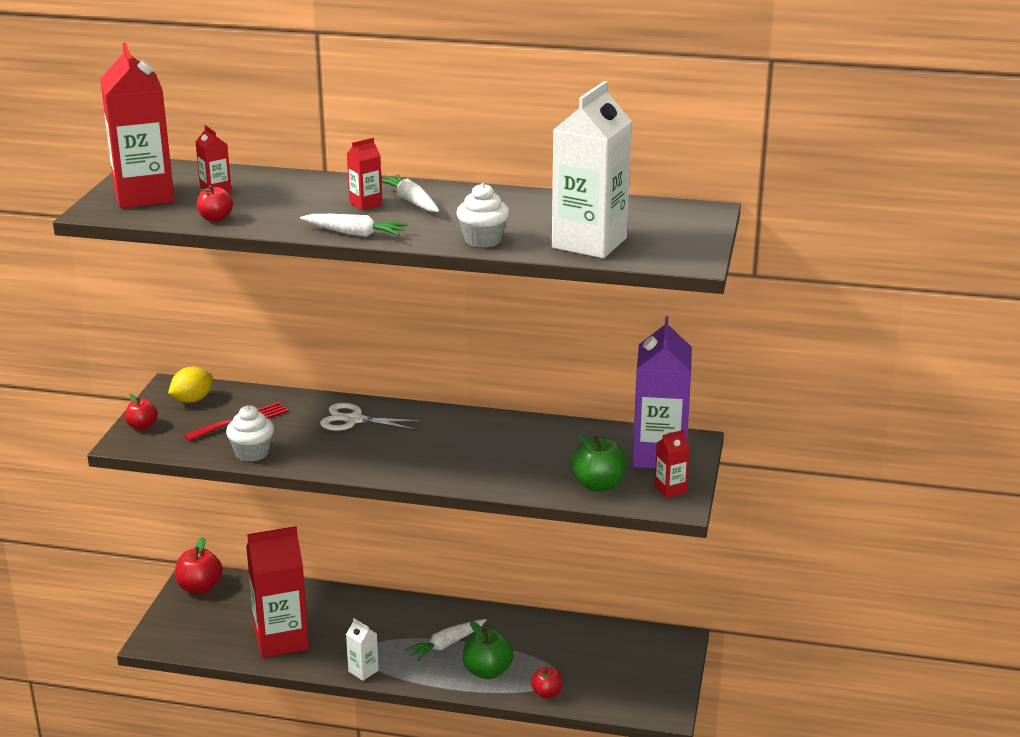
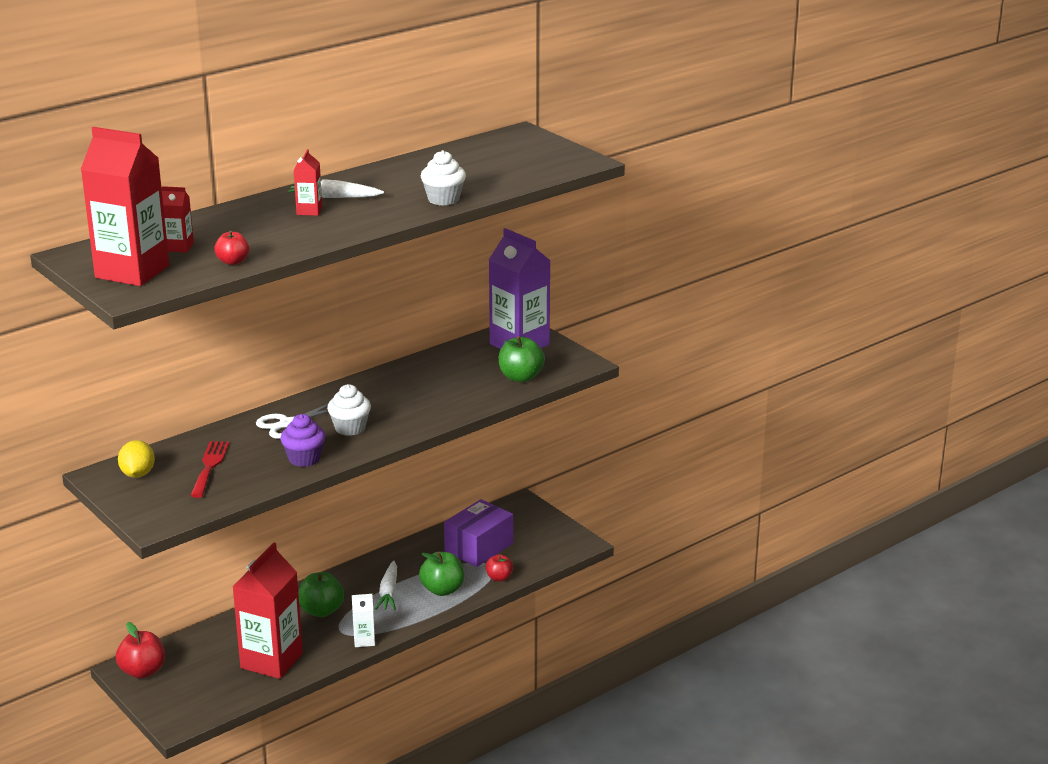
camera: 50 degrees left, 0 degrees up
red apple [124,394,158,430] -> none
white cupcake [226,405,274,462] -> white cupcake moved to [327,384,371,436]
white carrot [300,214,408,237] -> none
white carton [552,81,632,258] -> none
red carton [654,430,690,498] -> none
none -> purple cupcake [280,414,326,467]
none -> green apple [298,572,344,617]
none -> purple box [444,499,513,567]

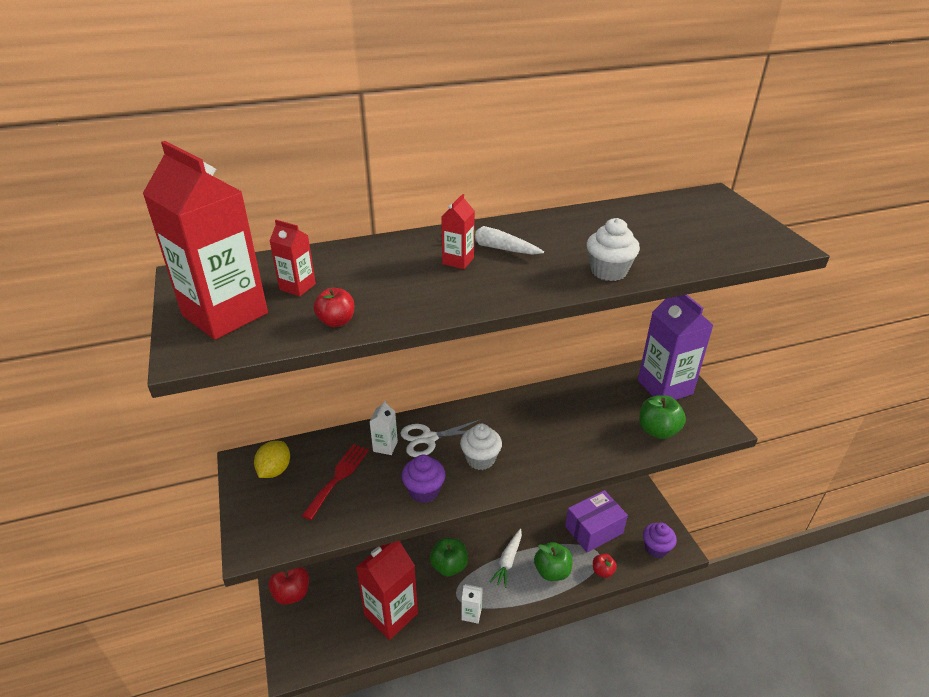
camera: 20 degrees right, 10 degrees up
none -> white carton [369,400,398,455]
none -> purple cupcake [643,522,677,558]

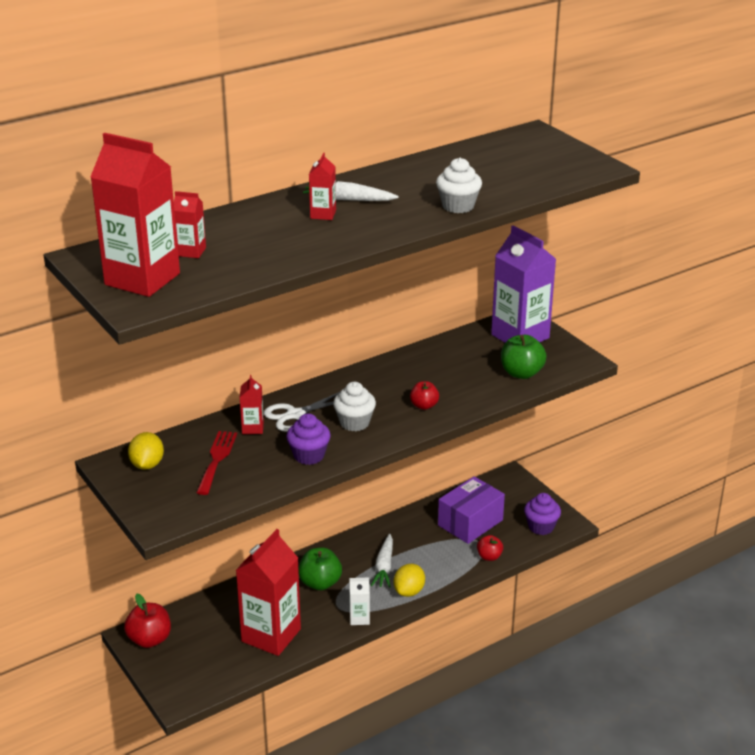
camera: 15 degrees left, 5 degrees down
red apple [313,288,354,327] -> red apple moved to [410,381,439,410]
white carton [369,400,398,455] -> red carton [240,375,264,434]
green apple [534,542,573,581] -> none
none -> yellow lemon [394,564,425,597]

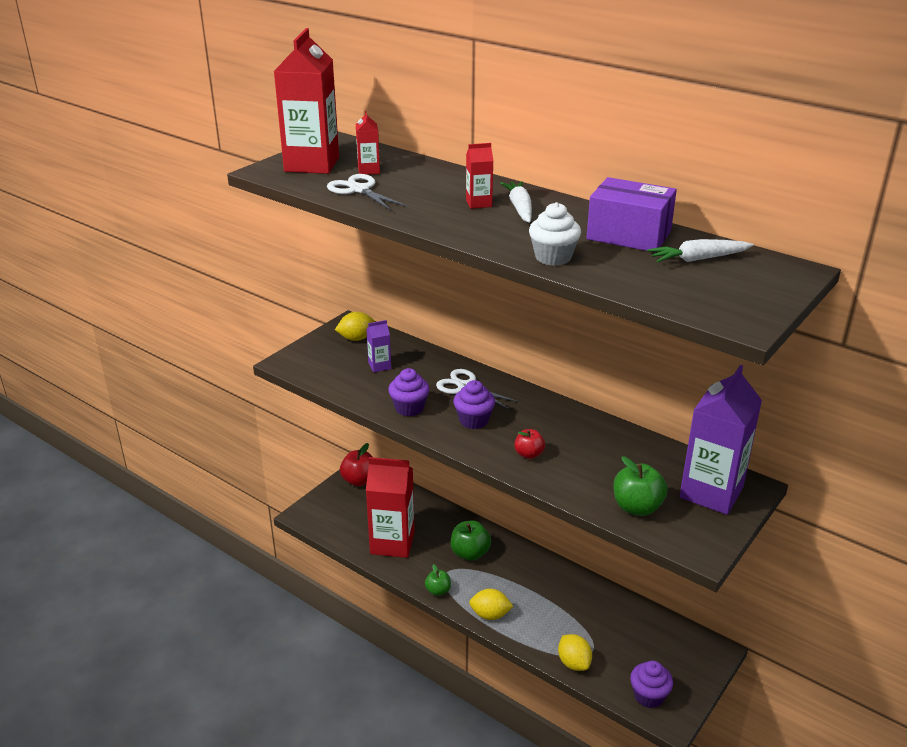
camera: 70 degrees right, 0 degrees up
red fork [196,431,237,495] -> purple carton [366,320,391,372]
red carton [240,375,264,434] -> none
white cupcake [333,382,376,431] -> purple cupcake [453,380,495,429]
white carton [349,578,370,625] -> green apple [425,564,451,596]
white carrot [371,534,393,588] -> white carrot moved to [647,239,754,262]
purple box [438,476,505,544] -> purple box moved to [586,177,677,253]
red apple [477,535,503,561] -> yellow lemon [558,634,592,671]
none -> white scissors [327,174,408,211]

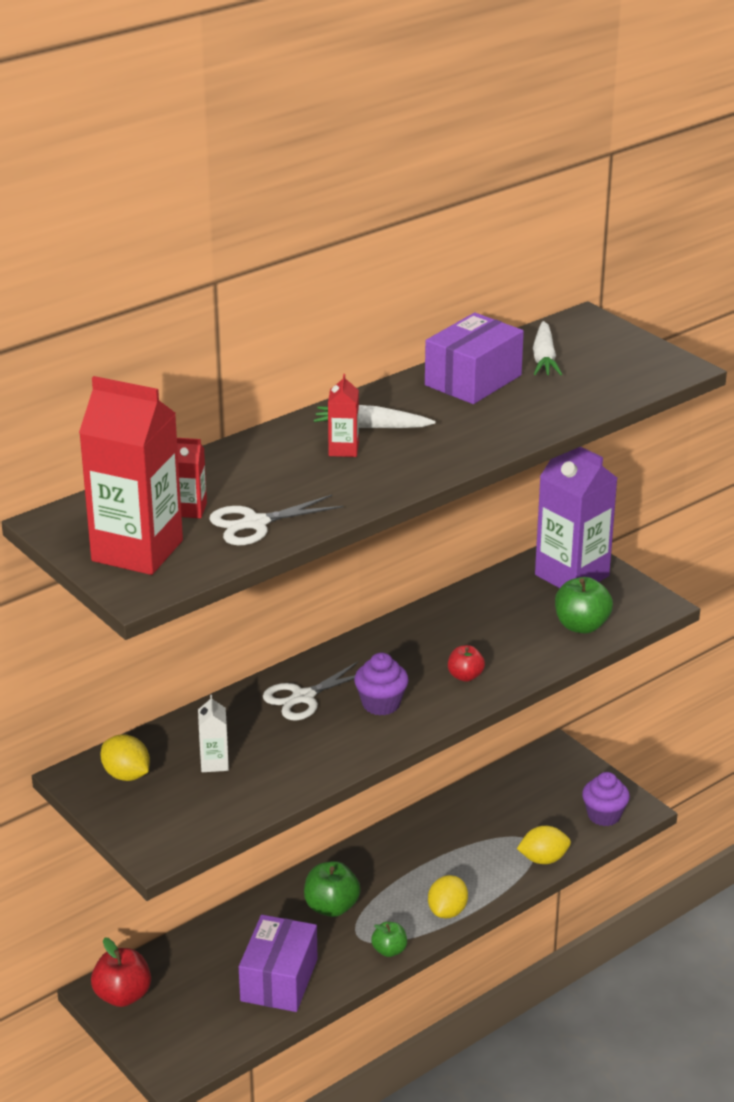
camera: 75 degrees left, 0 degrees up
yellow lemon [335,312,375,341] -> yellow lemon turned 45 degrees counterclockwise [101,734,150,781]
purple carton [366,320,391,372] -> white carton [198,695,229,772]
red carton [366,457,415,558] -> purple box [239,915,318,1012]
purple cupcake [388,368,429,417] -> none
white cupcake [529,202,581,266] -> none

